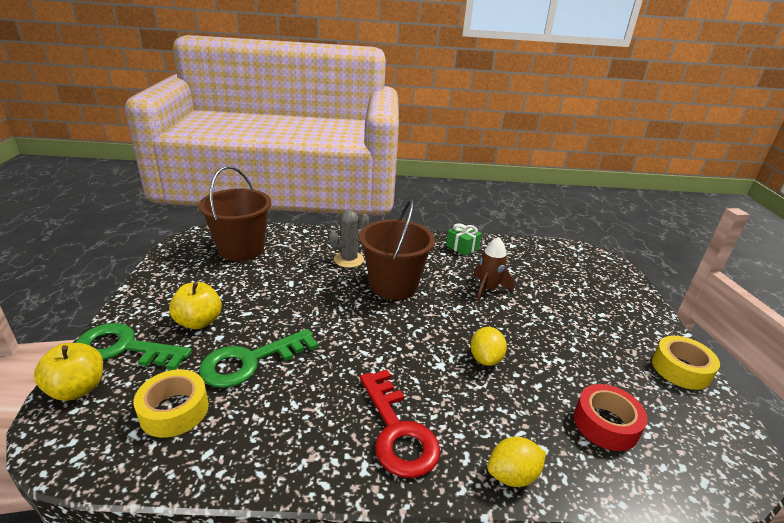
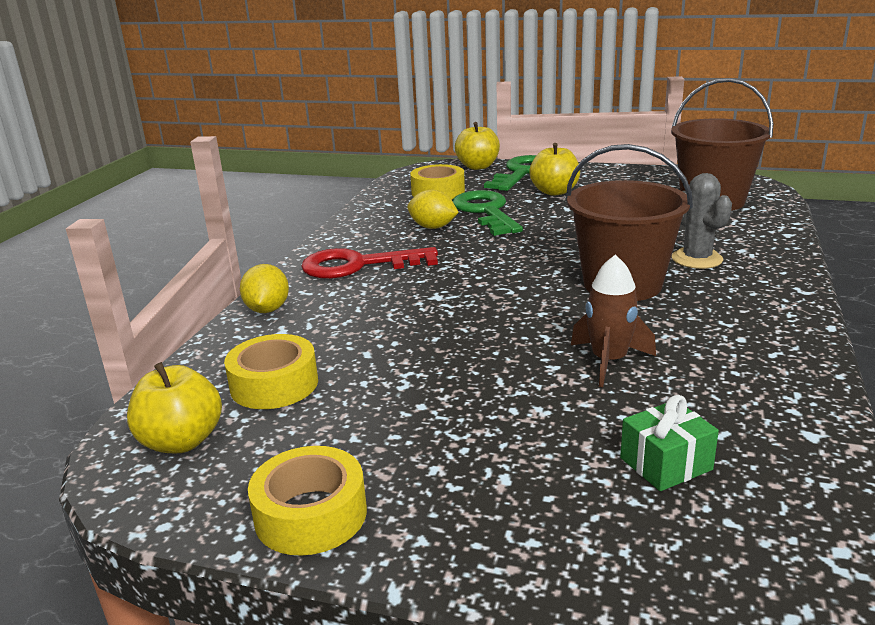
camera: 110 degrees right, 5 degrees down
green gift [446,223,482,256] -> green gift moved to [620,395,719,491]
yellow lemon [470,327,507,366] -> yellow lemon moved to [407,189,459,229]
red tape [574,384,647,451] -> yellow tape [224,334,318,409]
none -> yellow apple [127,362,222,453]

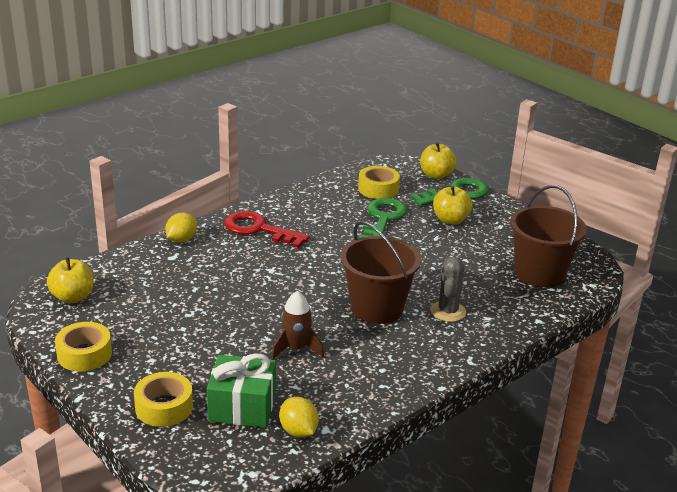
camera: 30 degrees right, 5 degrees up
yellow tape [224,334,318,409] -> yellow tape moved to [134,372,193,427]
yellow lemon [407,189,459,229] -> yellow lemon moved to [279,397,319,437]
green gift [620,395,719,491] -> green gift [207,353,276,428], size x1.63

